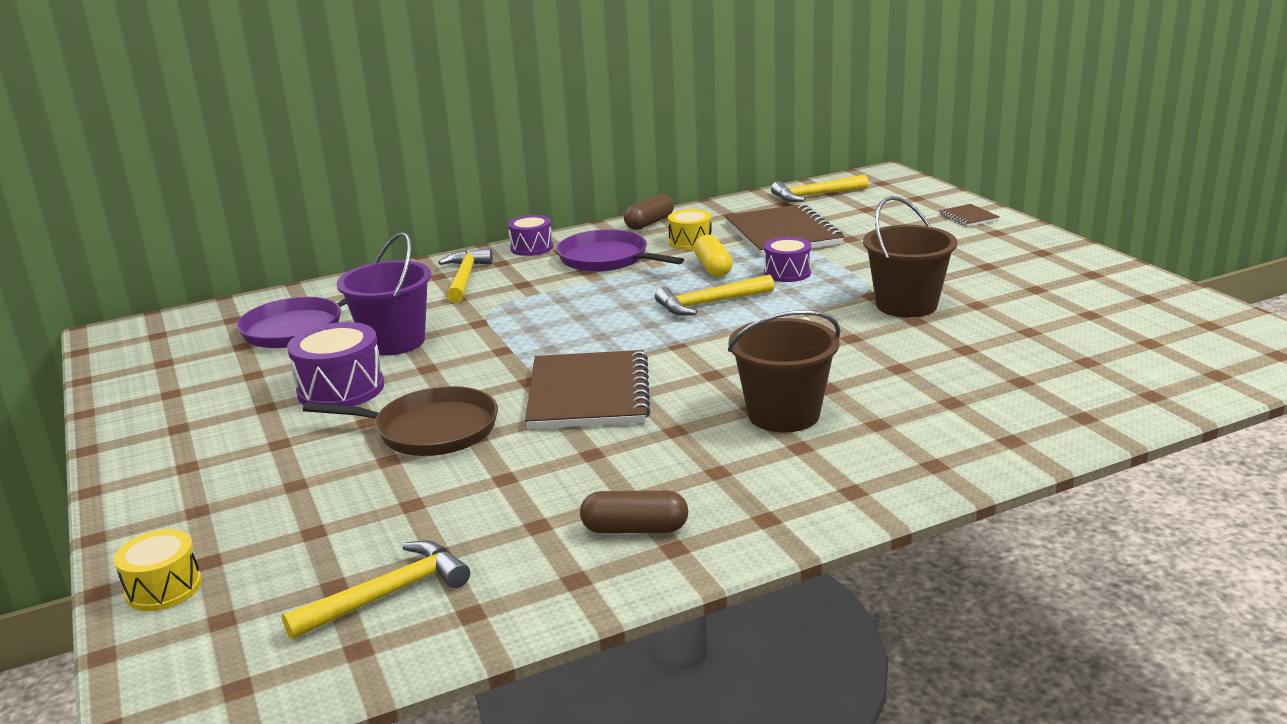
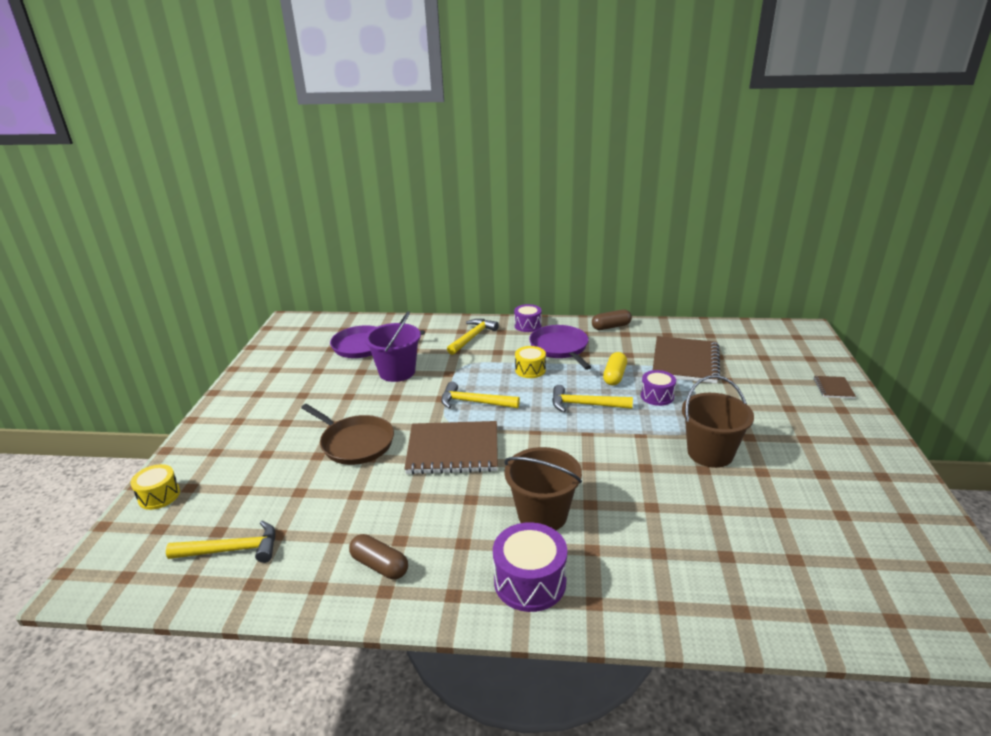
camera: 30 degrees right, 5 degrees up
purple drum [287,322,384,406] -> purple drum moved to [493,522,567,612]
brown notebook [525,350,650,429] -> brown notebook turned 60 degrees clockwise [404,421,498,474]
yellow drum [668,209,712,250] -> yellow drum moved to [515,346,546,378]
yellow hammer [771,174,868,202] -> yellow hammer moved to [441,381,520,409]

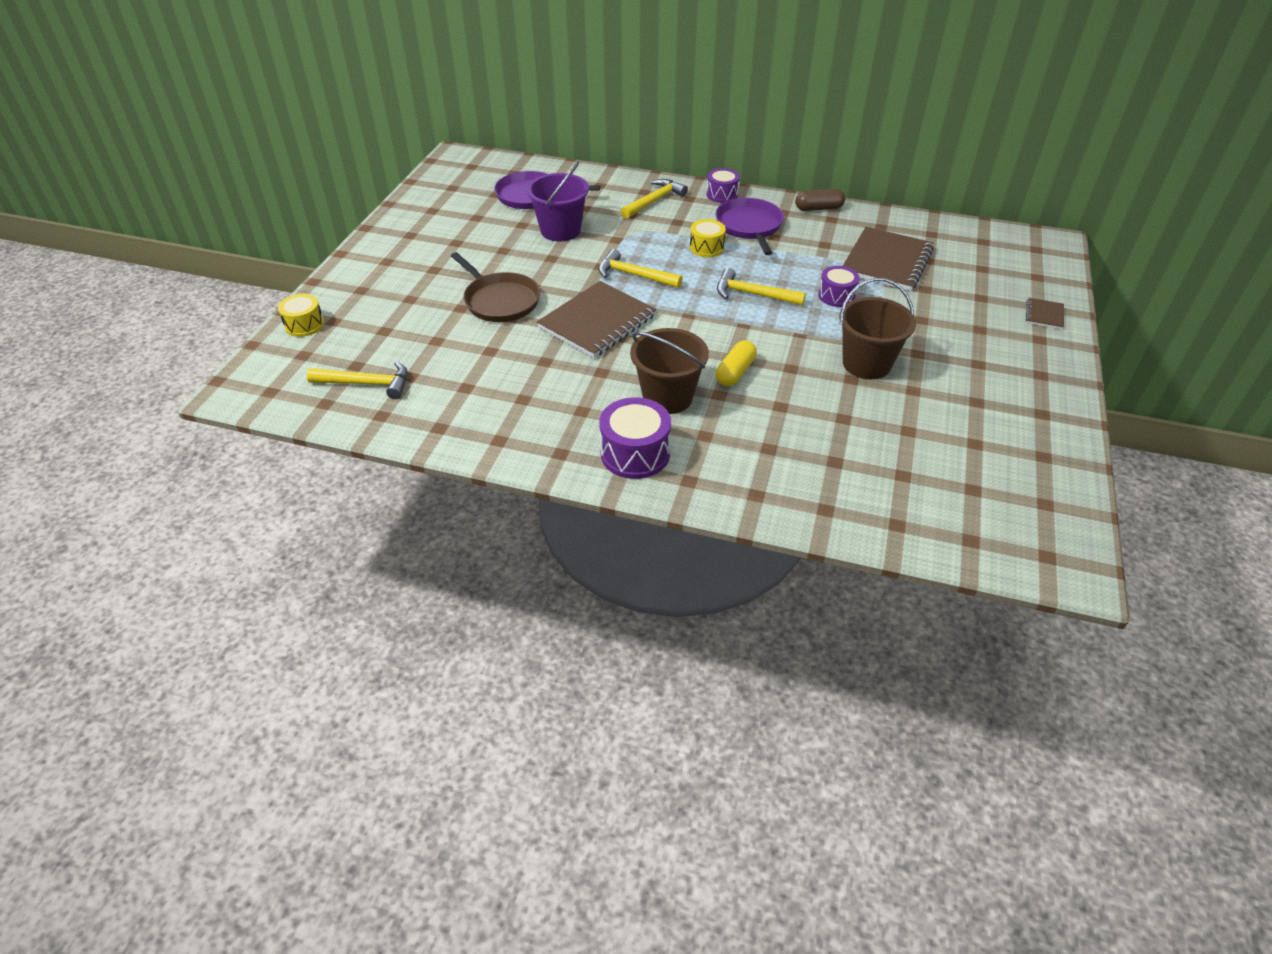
camera: 10 degrees right, 15 degrees up
brown capsule [349,534,408,579] -> none
brown notebook [404,421,498,474] -> brown notebook turned 60 degrees counterclockwise [537,281,657,358]
yellow capsule [603,352,627,385] -> yellow capsule moved to [716,340,757,386]

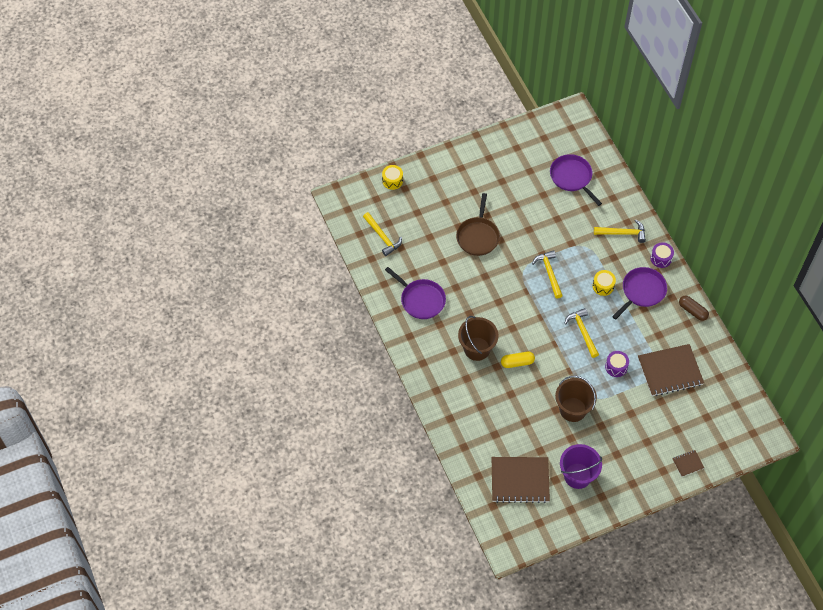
camera: 50 degrees right, 15 degrees up
purple bucket [527,162,589,241] -> purple bucket moved to [560,444,602,489]
brown notebook [537,281,657,358] -> brown notebook moved to [492,457,550,503]
purple drum [599,397,671,479] -> none
none -> purple pan [385,267,446,319]

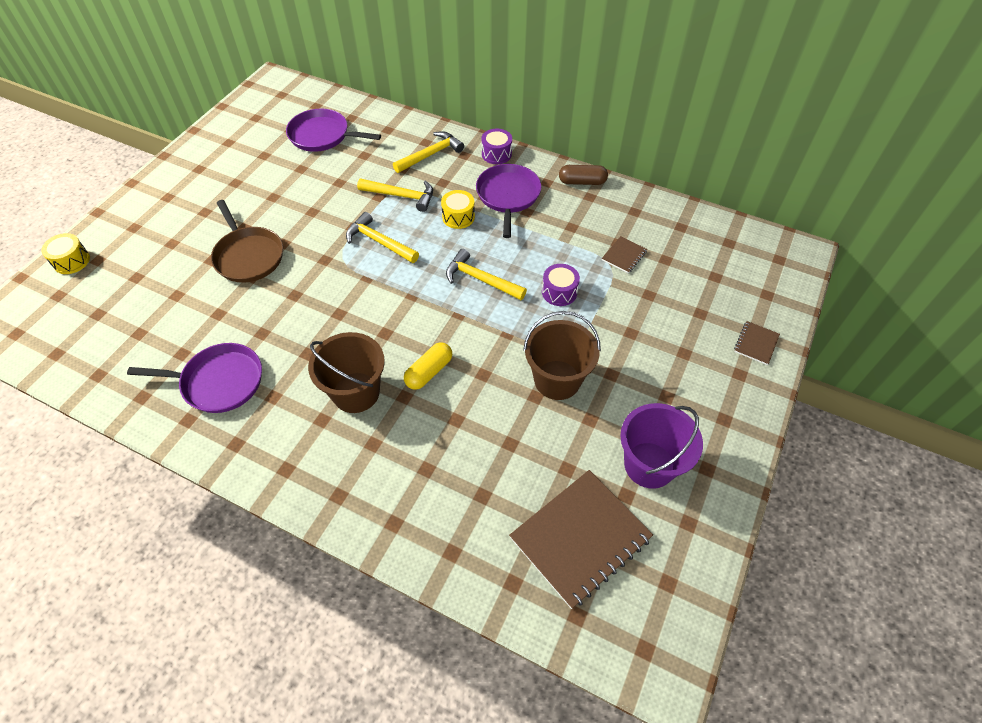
camera: 40 degrees left, 5 degrees down
yellow hammer [363,212,402,256] -> yellow hammer moved to [357,179,433,212]
brown notebook [638,344,704,396] -> brown notebook [602,236,647,273], size x0.45

